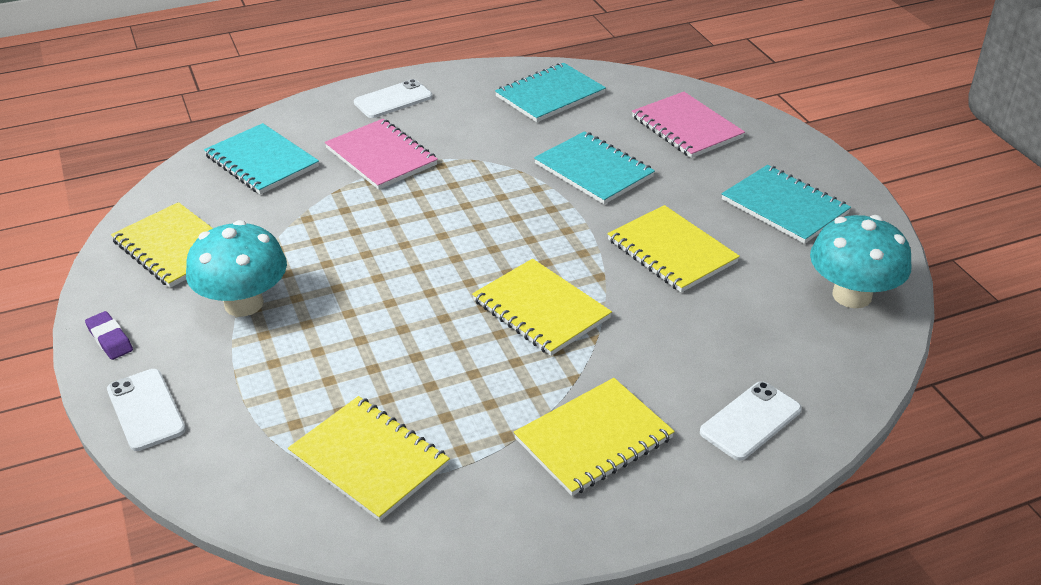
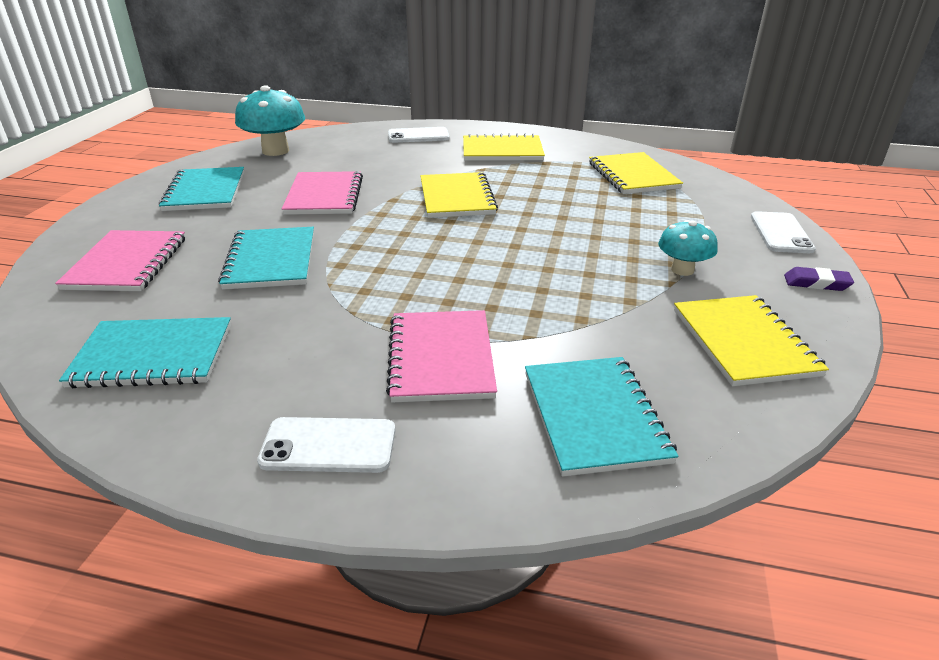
camera: 145 degrees left, 5 degrees down
purple eraser [85,311,133,360] -> purple eraser turned 75 degrees counterclockwise [784,267,854,291]
turquoise mushroom [186,220,287,317] -> turquoise mushroom [658,220,718,276], size x0.60
yellow notebook [607,205,740,293] -> pink notebook [282,171,363,215]

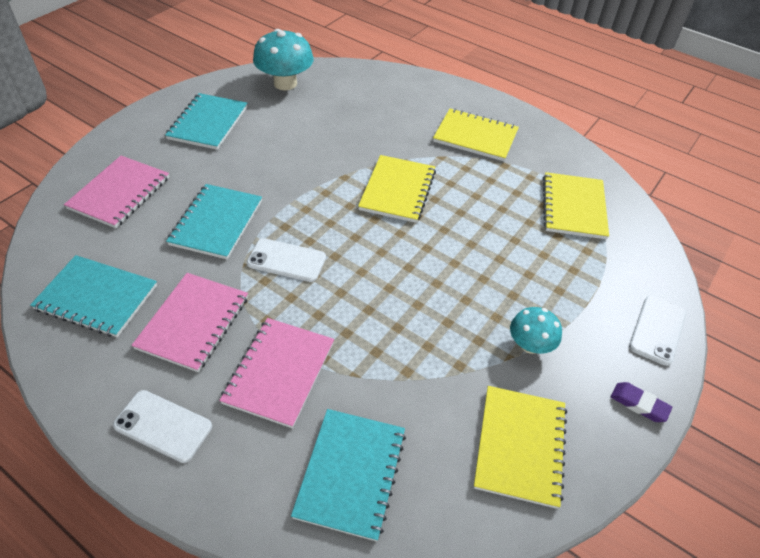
camera: 20 degrees right, 15 degrees up
pink notebook [282,171,363,215] -> pink notebook moved to [131,273,248,372]
white phone [388,127,449,143] -> white phone moved to [247,238,326,282]

